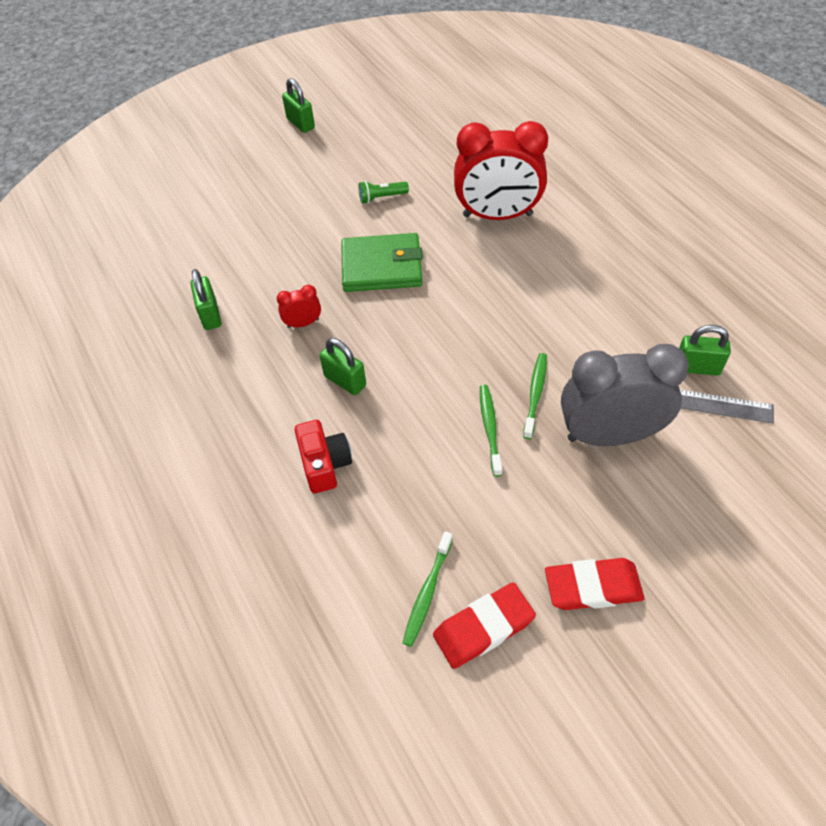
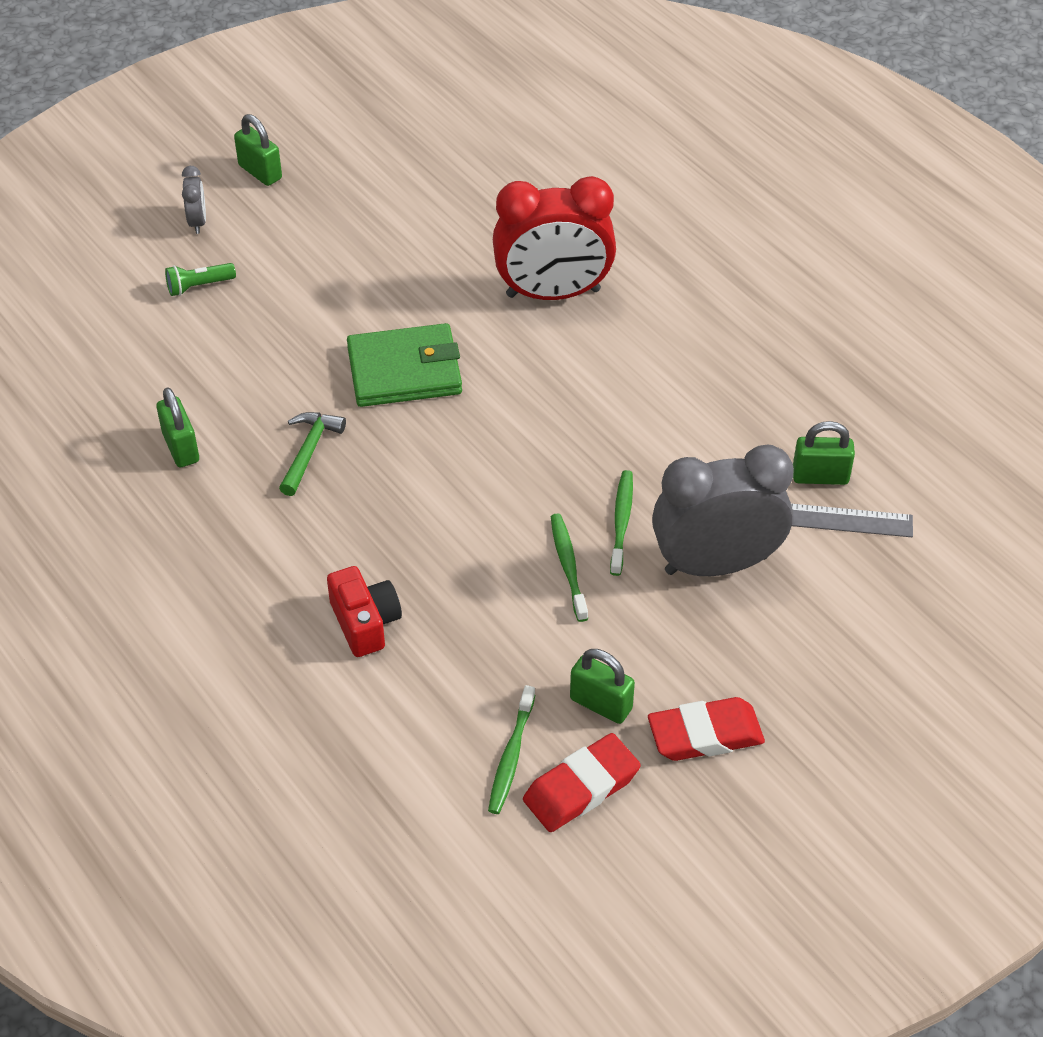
camera: 10 degrees left, 5 degrees down
red clock [277,285,321,328] -> green hammer [279,412,346,496]
green padlock [319,338,366,395] -> green padlock moved to [570,649,635,724]
green flashlight [359,181,409,204] -> green flashlight moved to [165,263,236,296]
none -> grey clock [182,166,206,234]

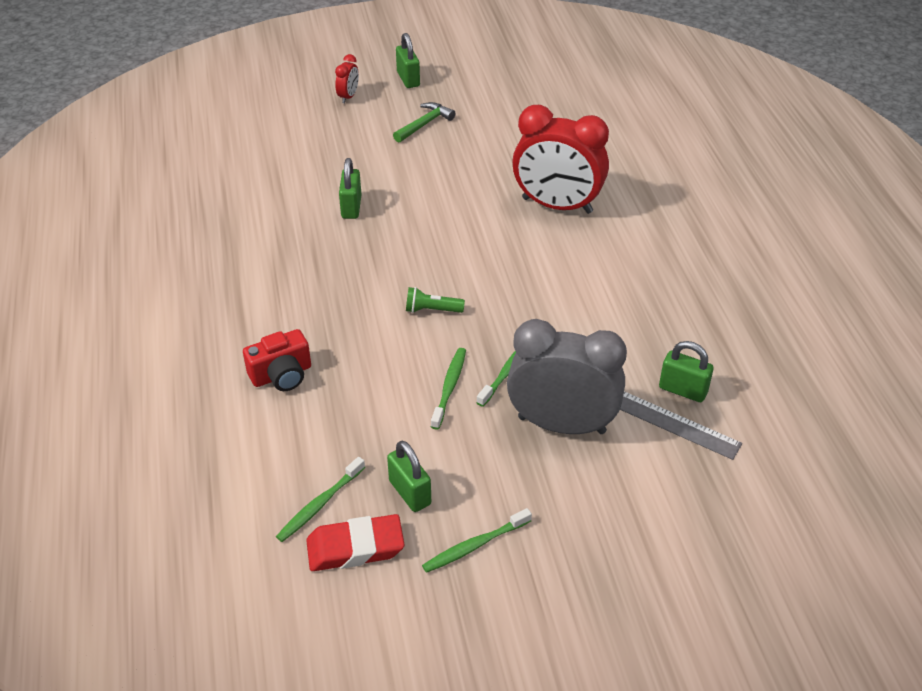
camera: 25 degrees right, 5 degrees down
green padlock [156,387,199,467] -> green padlock moved to [339,158,362,219]
green flashlight [165,263,236,296] -> green flashlight moved to [406,287,465,313]
grey clock [182,166,206,234] -> red clock [335,54,359,103]
green hammer [279,412,346,496] -> green hammer moved to [393,102,456,143]
red camera [327,566,402,657] -> red camera turned 60 degrees clockwise [243,329,311,391]
green wallet [347,323,462,407] -> none
red eraser [648,697,765,761] -> green toothbrush [422,508,532,573]

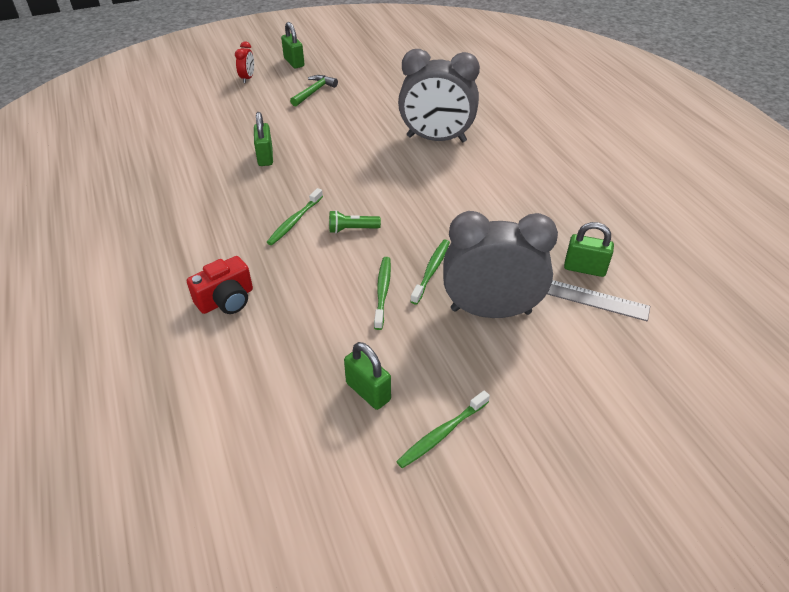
camera: 10 degrees left, 0 degrees up
green toothbrush [276,457,365,542] -> green toothbrush moved to [267,188,323,245]
red eraser [306,514,405,571] -> none
red clock [512,105,609,214] -> grey clock [398,49,480,142]

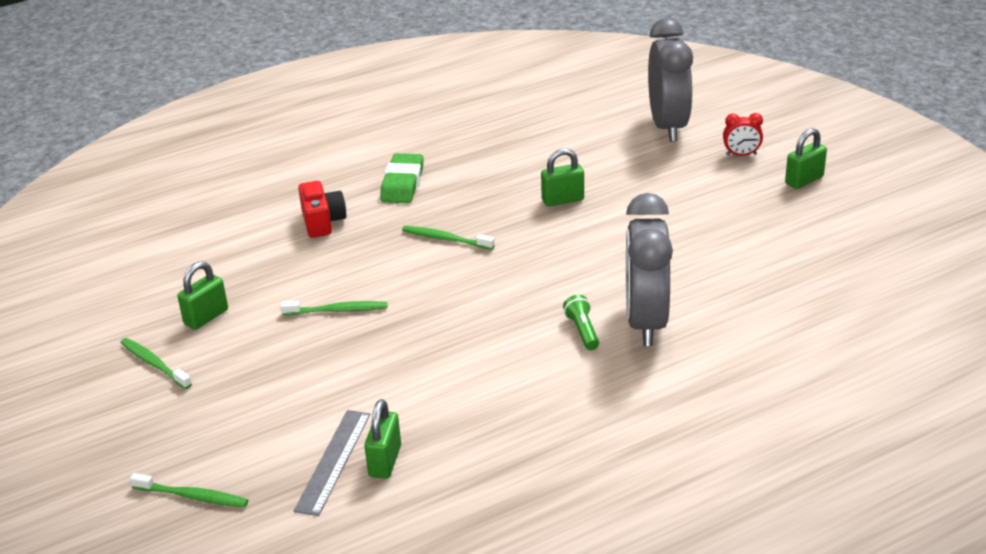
camera: 85 degrees right, 10 degrees down
red camera [187,256,253,314] -> red camera turned 150 degrees counterclockwise [298,181,346,238]
green hammer [290,75,338,107] -> none
green flashlight [329,210,381,233] -> green flashlight moved to [563,294,599,350]
green toothbrush [410,240,450,305] -> green toothbrush moved to [130,473,248,508]
grey clock [443,211,558,318] -> grey clock moved to [648,18,693,142]
none -> green eraser [380,153,424,203]

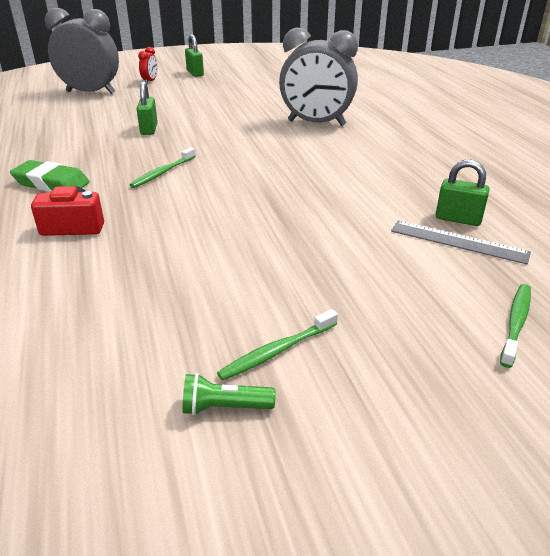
camera: 80 degrees left, 0 degrees up
green padlock [177,261,228,330] -> none
green toothbrush [281,301,387,315] -> none
green flashlight [563,294,599,350] -> green flashlight moved to [182,373,276,415]

